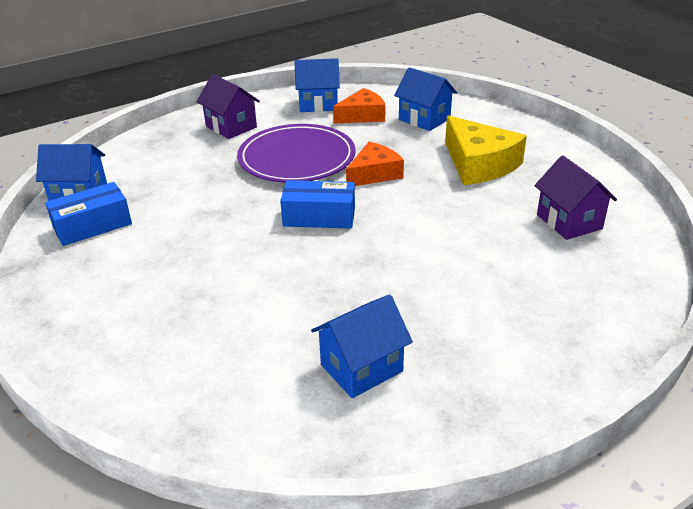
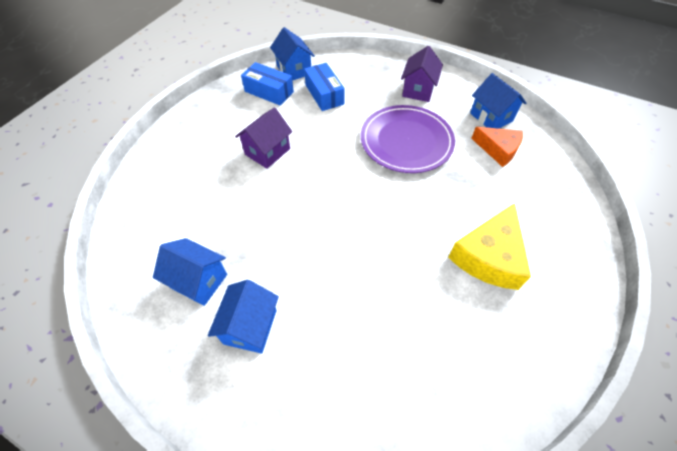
camera: 60 degrees right, 20 degrees up
blue box [280,180,355,229] -> blue box moved to [304,63,345,111]
orange cheese [346,142,404,186] -> none
blue house [394,67,457,131] -> blue house moved to [208,280,279,354]
purple house [535,156,617,240] -> purple house moved to [235,107,293,169]

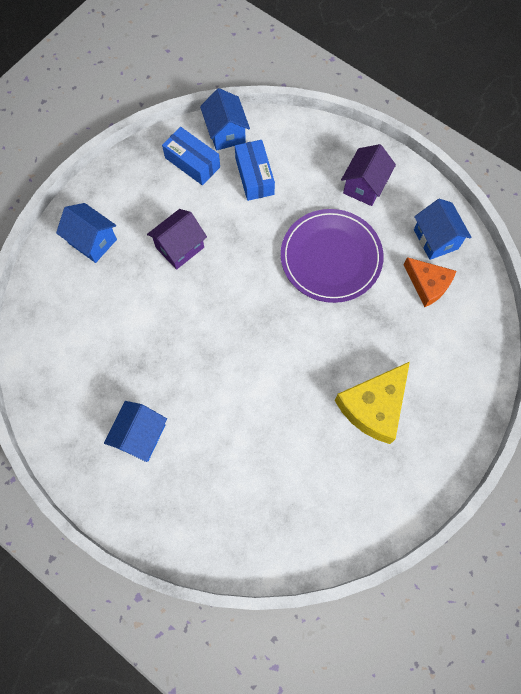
camera: 10 degrees right, 15 degrees up
blue house [153,238,227,306] -> blue house moved to [56,203,117,263]

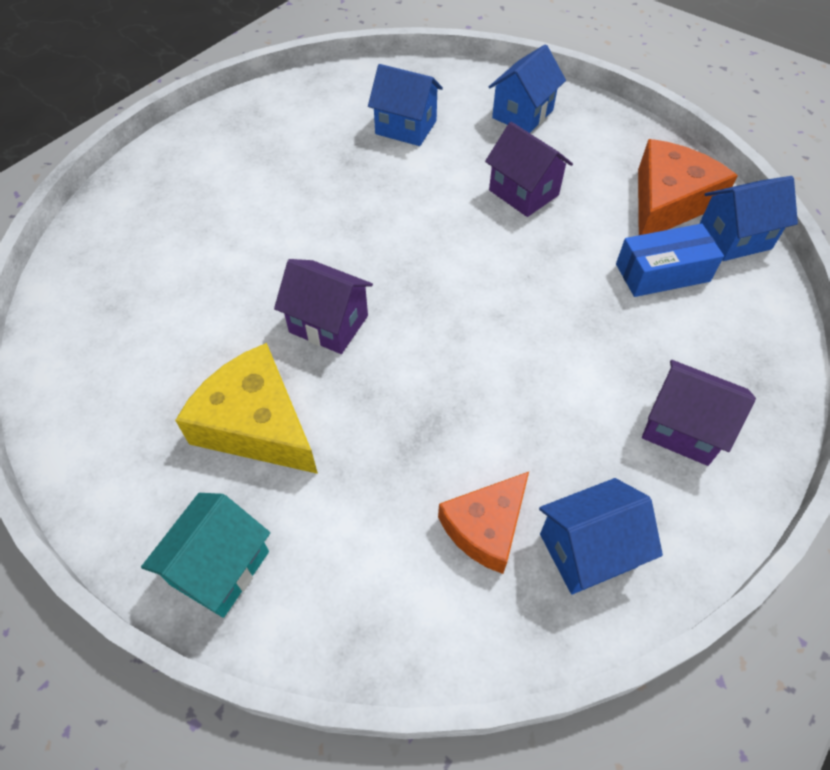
camera: 90 degrees right, 15 degrees down
blue house [104,401,167,462] -> blue house moved to [368,64,443,146]
blue box [162,127,220,185] -> orange cheese [638,139,738,235]
purple plate [281,209,383,303] -> none
none -> turquoise house [141,493,270,618]
none -> purple house [274,259,373,354]

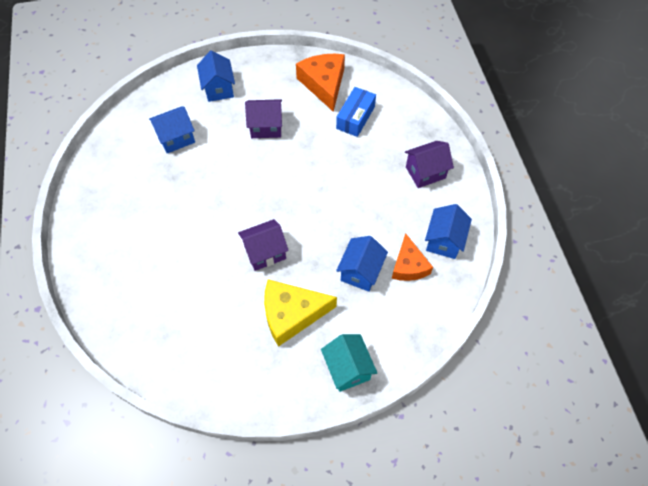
camera: 50 degrees left, 5 degrees up
blue house [699,176,798,261] -> blue house moved to [336,236,388,292]

